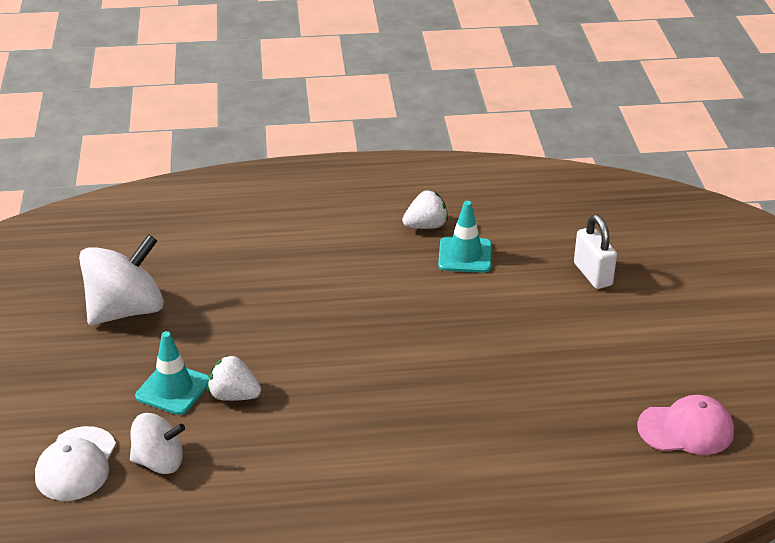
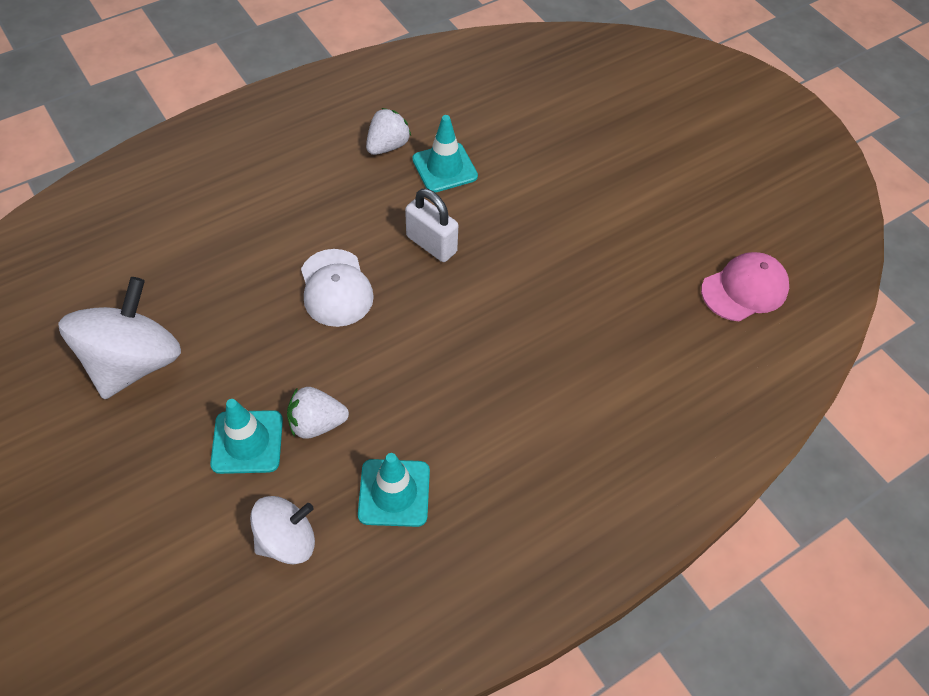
camera: 30 degrees left, 20 degrees up
white cap [35,426,116,501] -> white cap moved to [301,249,374,327]
white padlock [574,215,617,289] -> white padlock moved to [405,189,458,262]
none -> turquoise traffic cone [358,453,430,527]

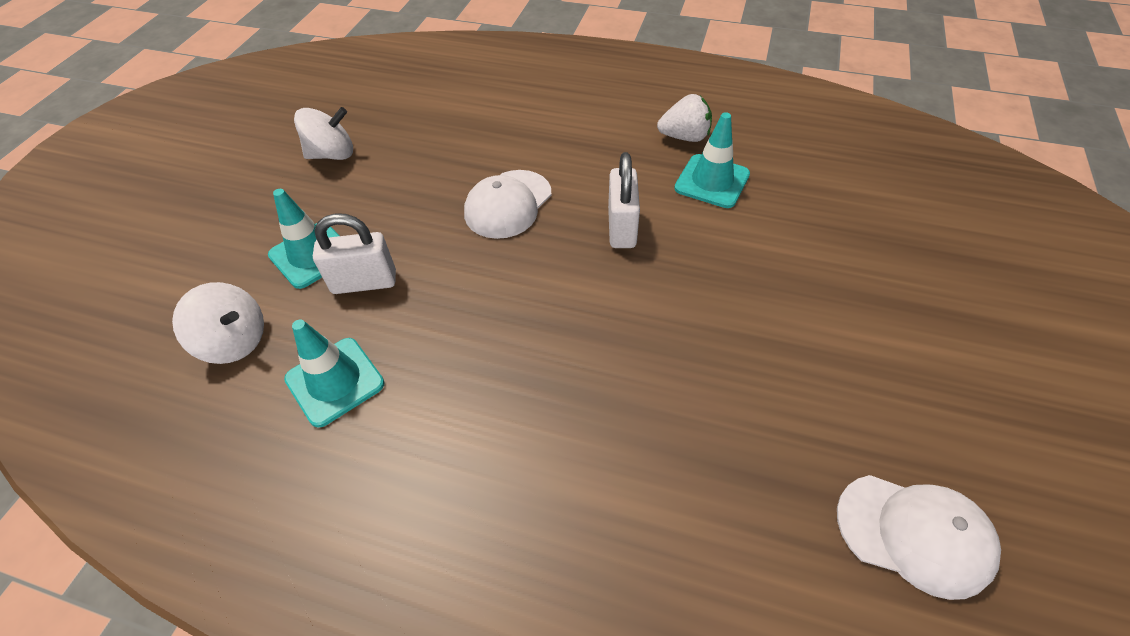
camera: 55 degrees right, 5 degrees down
white spinning top [58,277,181,399] -> white spinning top [294,107,353,160], size x0.60
white strawberry [287,387,349,439] -> white padlock [313,213,396,294]
pink cap [701,252,789,322] -> white cap [837,475,1001,600]

